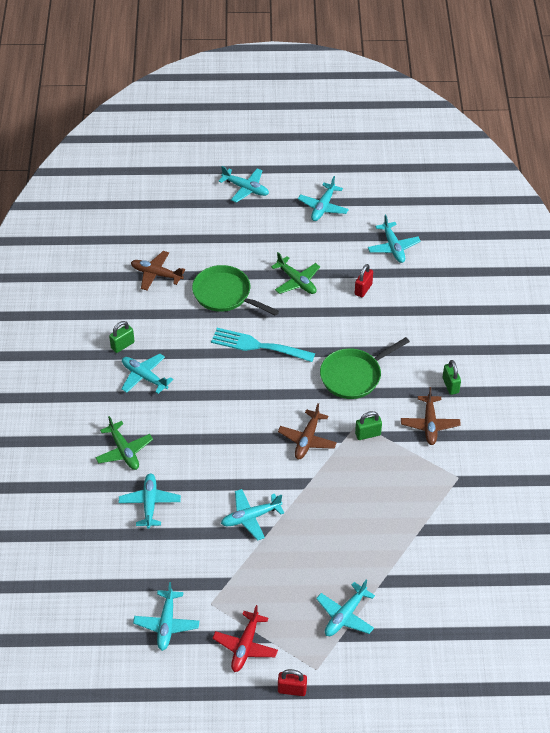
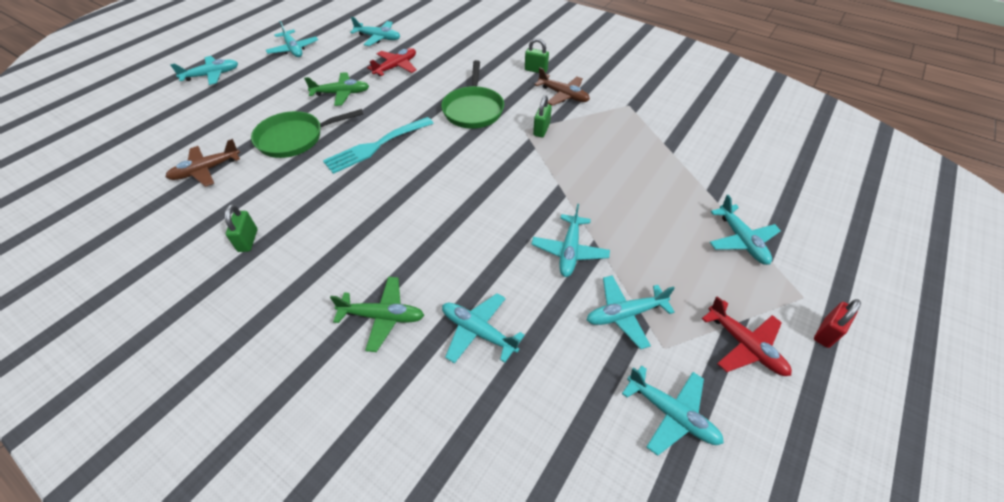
camera: 55 degrees left, 0 degrees up
turquoise plane [121,353,173,394] -> turquoise plane moved to [587,275,675,349]
brown plane [278,403,337,459] -> none
red padlock [355,264,373,297] -> red plane [367,48,417,76]

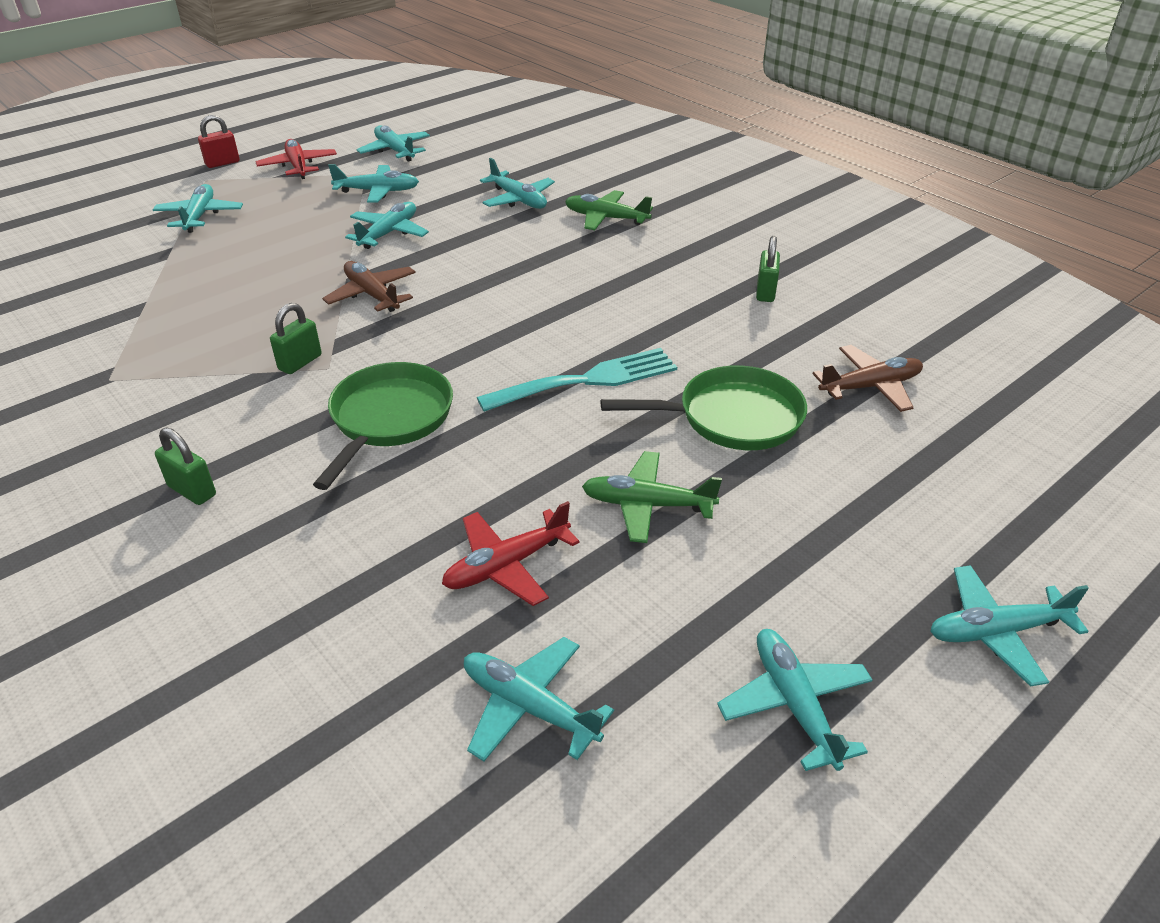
camera: 165 degrees left, 10 degrees down
brown plane [534,67,590,106] -> brown plane moved to [322,261,416,312]

